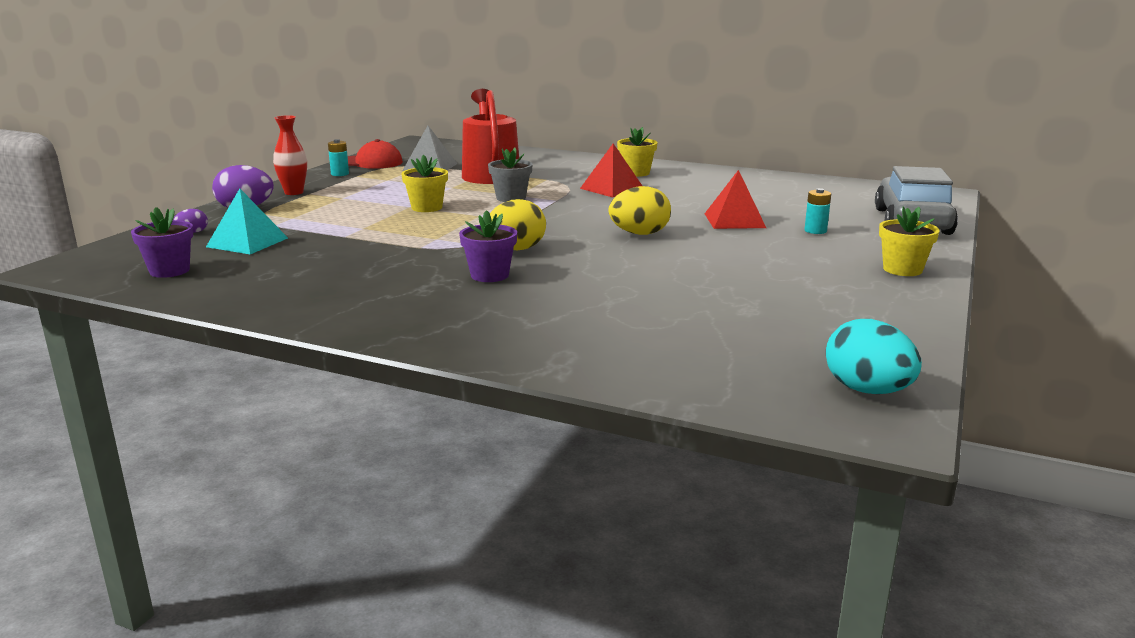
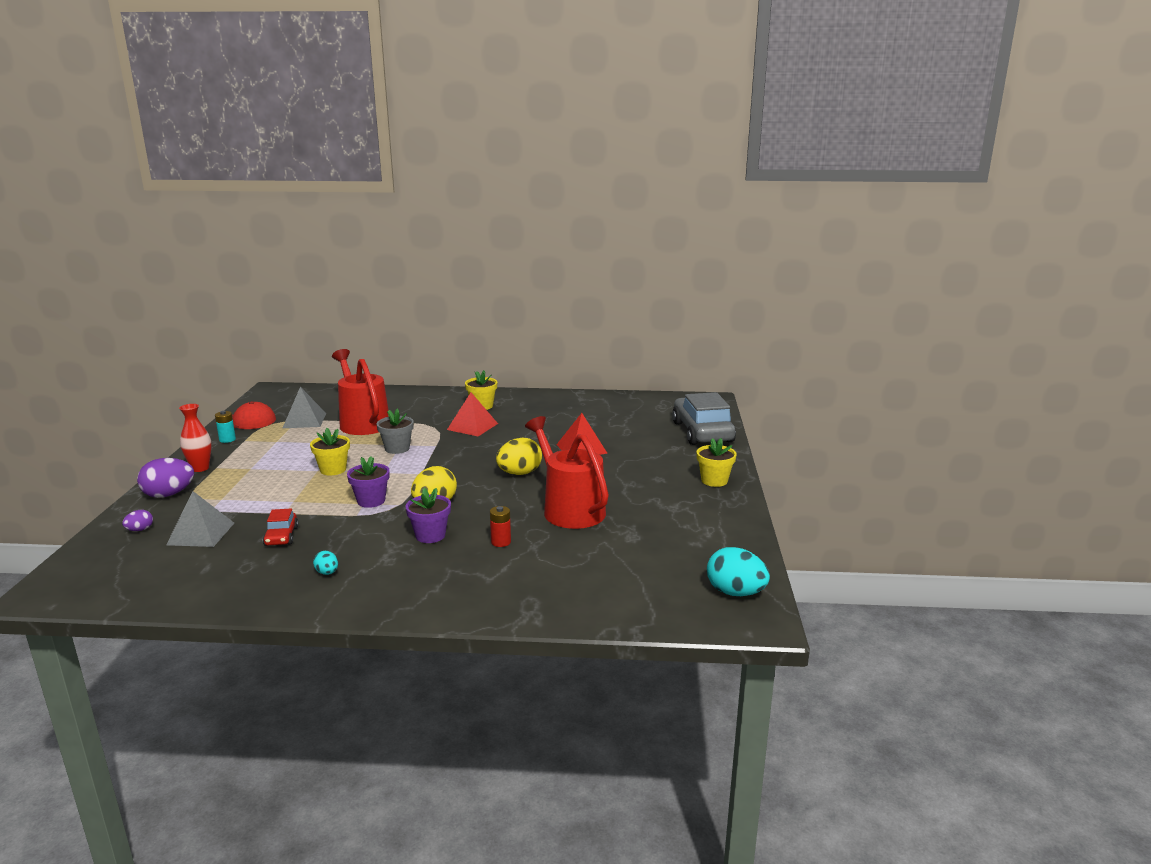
camera: 20 degrees left, 0 degrees up
purple flower pot [131,207,193,278] -> purple flower pot moved to [347,456,390,508]
turquoise pyramid [206,189,288,254] -> grey pyramid [166,491,234,547]
turquoise battery [804,188,831,234] -> none
none -> red car [263,508,299,546]
none -> turquoise egg [313,551,338,575]
none -> red battery [490,506,511,547]
none -> red watering can [525,416,609,529]

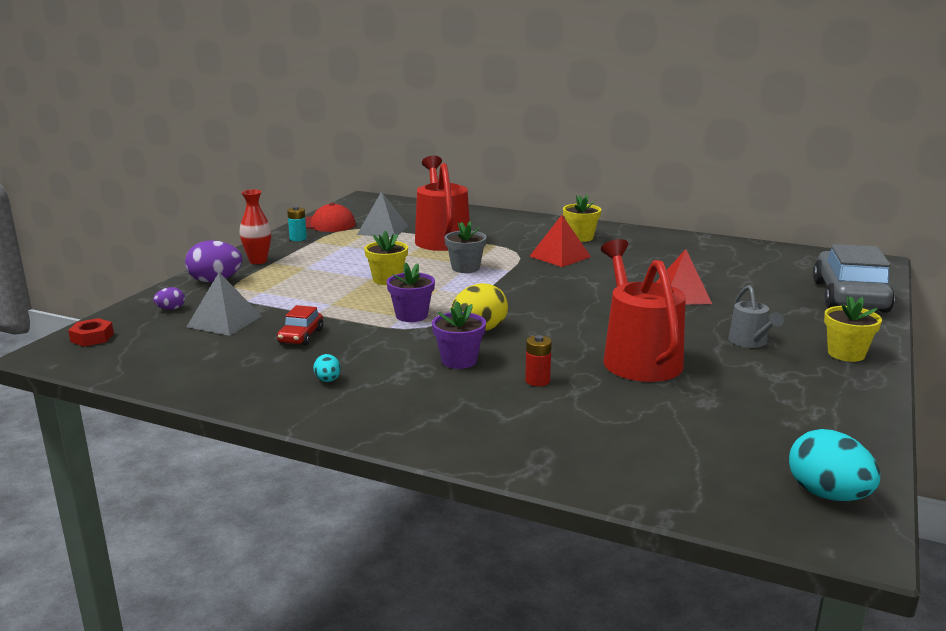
camera: 20 degrees right, 0 degrees up
yellow egg [496,438,542,475] -> none
none -> red nut [68,318,114,347]
none -> grey watering can [728,285,784,348]

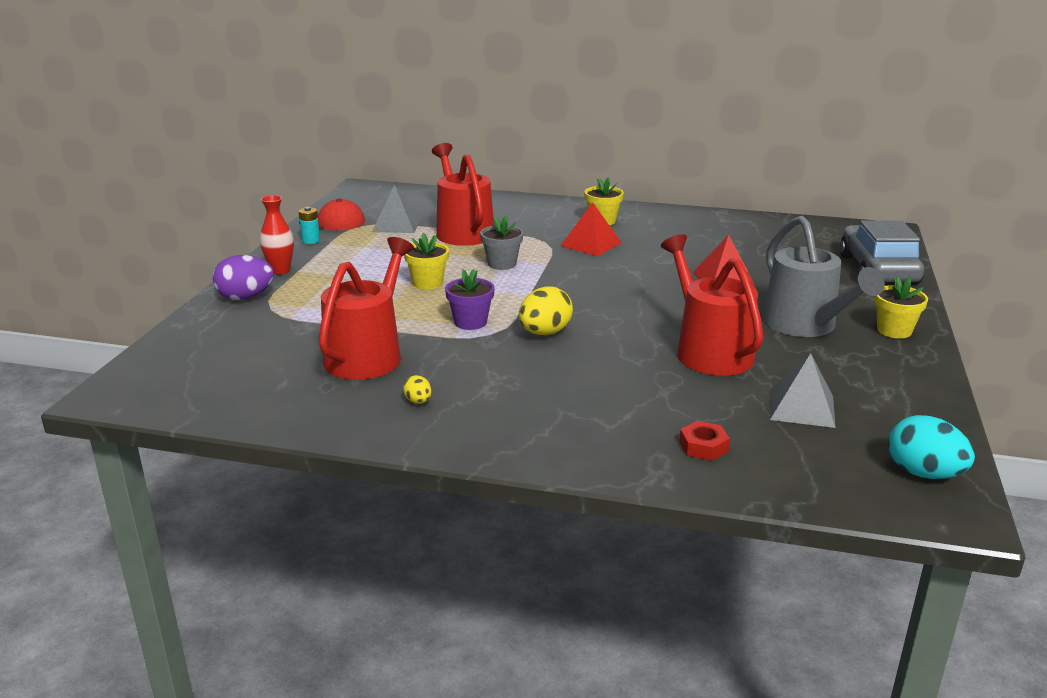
camera: 10 degrees left, 5 degrees up
red nut [68,318,114,347] -> red nut moved to [679,421,730,461]
purple egg [153,287,185,310] -> none
grey pyramid [186,273,262,336] -> grey pyramid moved to [770,353,836,428]
red car [277,305,323,346] -> red watering can [319,237,414,380]
turquoise egg [313,354,341,382] -> yellow egg [403,375,432,404]
purple flower pot [432,301,486,369] -> none
red battery [525,335,552,386] -> none
grey watering can [728,285,784,348] -> grey watering can [762,216,884,337], size x1.99

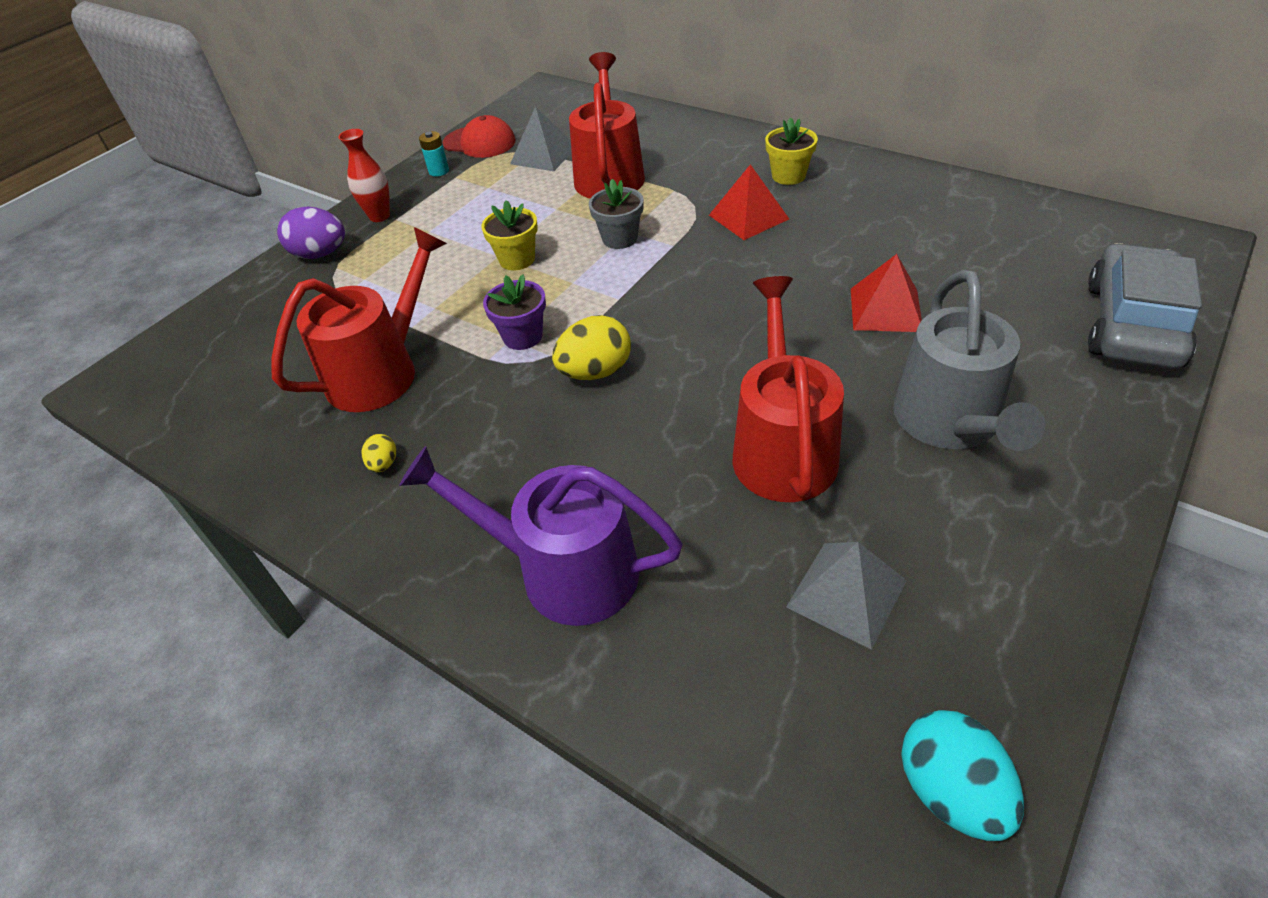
camera: 25 degrees right, 20 degrees up
red nut [679,421,730,461] -> none
yellow flower pot [874,277,928,339] -> none
none -> purple watering can [399,446,683,626]

